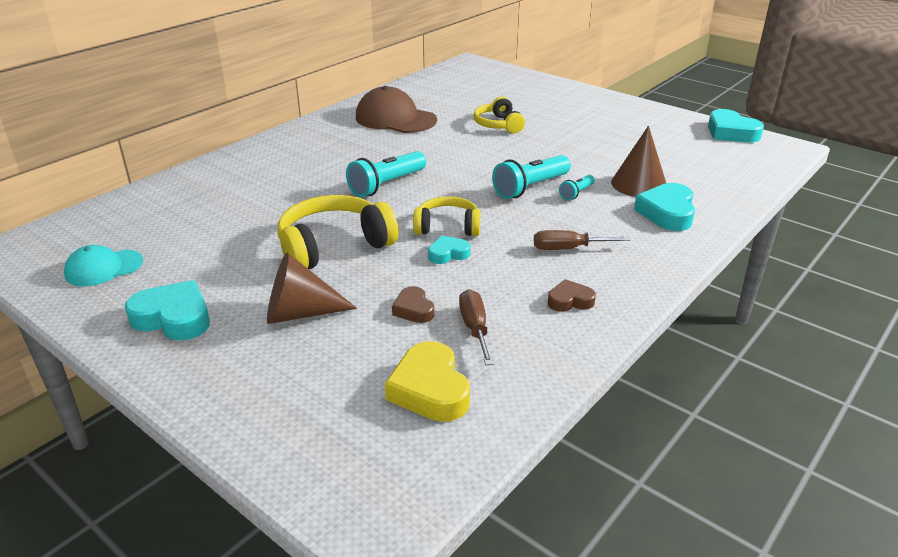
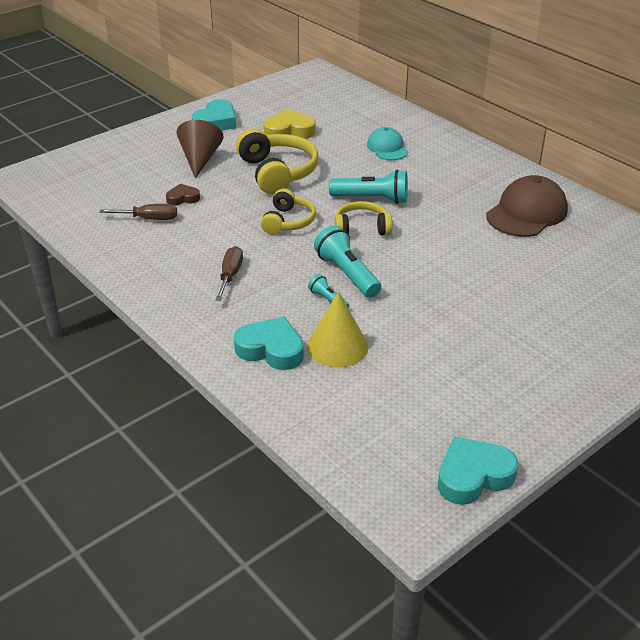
camera: 100 degrees right, 5 degrees up
turquoise cap [64,245,143,287] -> turquoise cap moved to [367,127,408,160]
turquoise flashlight [346,151,426,197] -> turquoise flashlight turned 135 degrees clockwise [329,169,408,204]
yellow heart [385,341,470,422] -> yellow heart moved to [264,109,316,139]
turquoise heart [428,235,471,264] -> none
yellow headphones [473,97,525,133] -> yellow headphones moved to [335,201,392,236]
brown heart [548,279,596,312] -> none
brown cone [611,126,666,197] -> yellow cone [307,291,368,367]

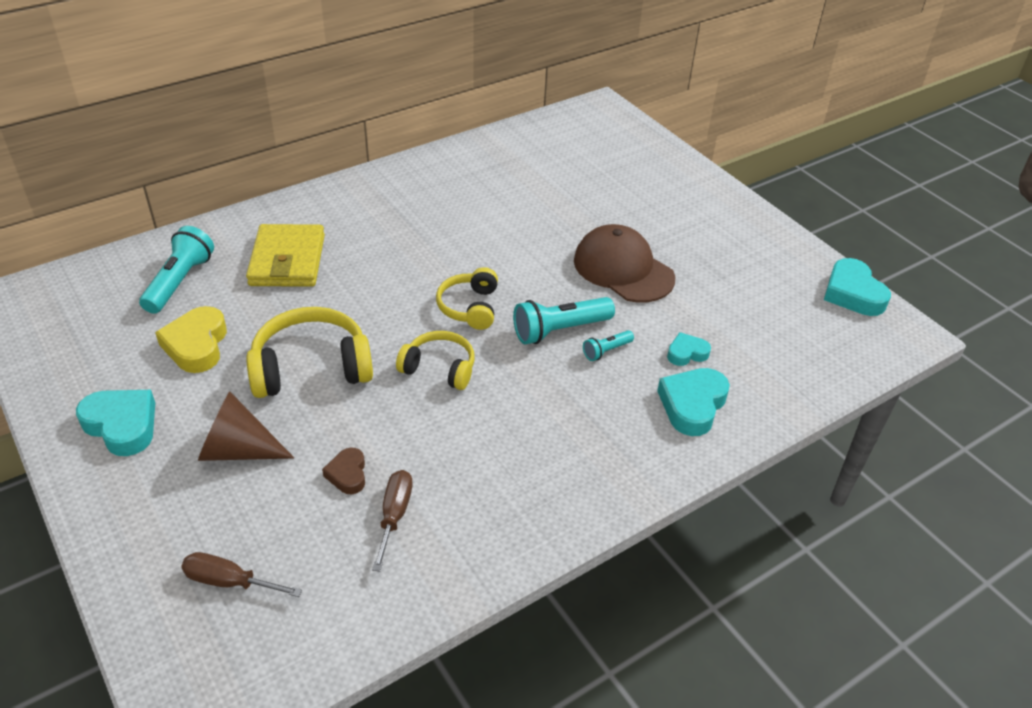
camera: 85 degrees left, 5 degrees up
brown screwdriver [215,246,243,301] -> brown screwdriver moved to [181,552,302,597]
yellow cone [307,291,368,367] -> turquoise heart [667,332,711,366]
turquoise flashlight [329,169,408,204] -> turquoise flashlight moved to [139,226,214,314]
turquoise cap [367,127,408,160] -> yellow wallet [246,224,325,287]
brown cap [486,175,568,237] -> brown cap moved to [574,224,675,303]

